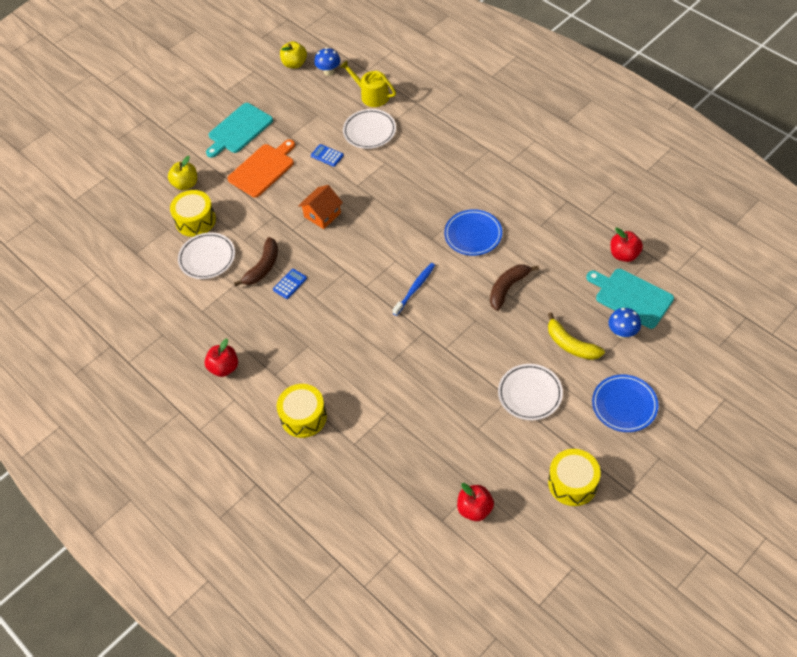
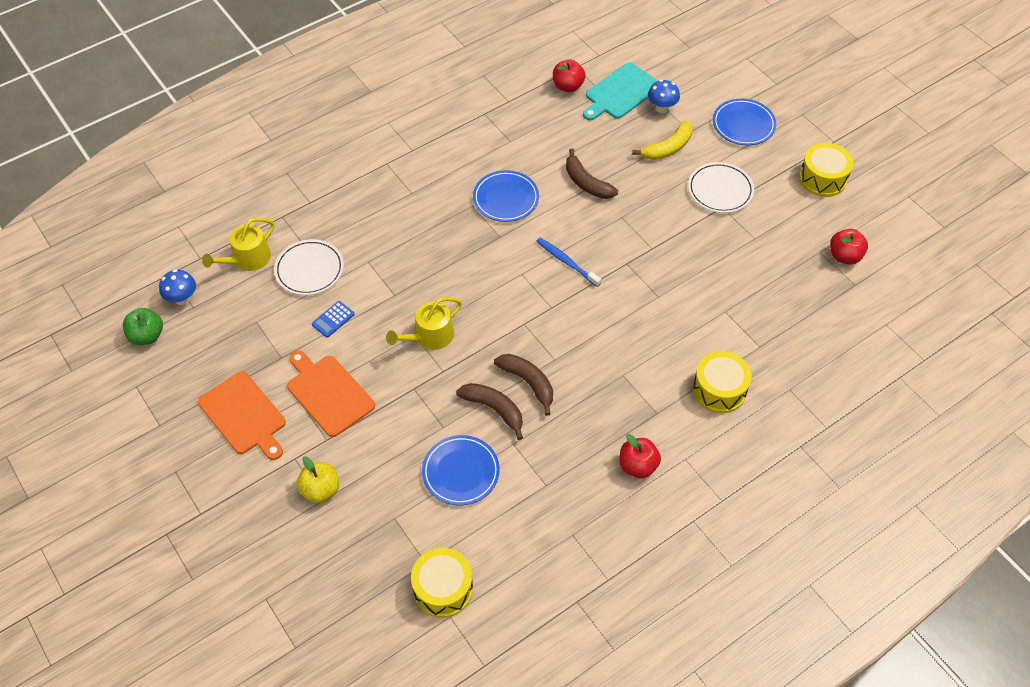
camera: 85 degrees left, 0 degrees up
yellow drum [170,190,216,237] -> yellow drum moved to [411,548,473,618]
white plate [178,232,235,279] -> blue plate [422,435,500,505]
turquoise cutting board [206,103,273,158] -> orange cutting board [198,371,286,460]
blue calculator [273,269,307,299] -> brown banana [494,354,553,416]
yellow apple [280,41,307,68] -> green apple [123,308,163,345]
orange house [298,185,343,229] -> yellow watering can [386,297,462,350]

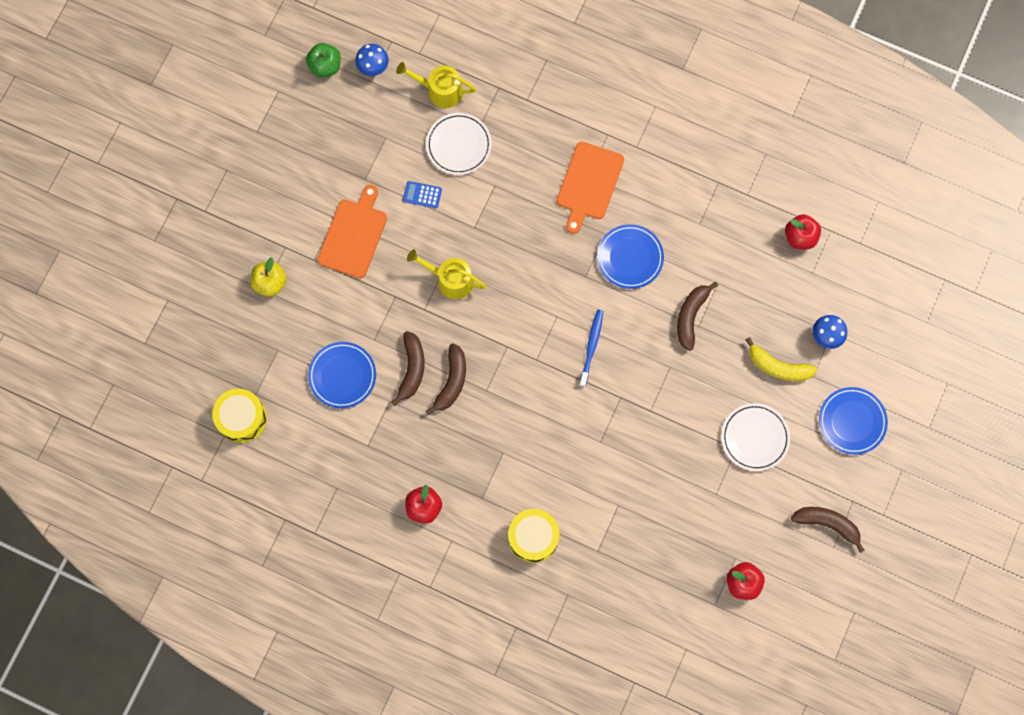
camera: 60 degrees right, 20 degrees up
orange cutting board [198,371,286,460] -> orange cutting board moved to [557,142,624,234]
turquoise cutting board [583,63,658,120] -> none
yellow drum [799,142,853,197] -> brown banana [791,507,865,553]

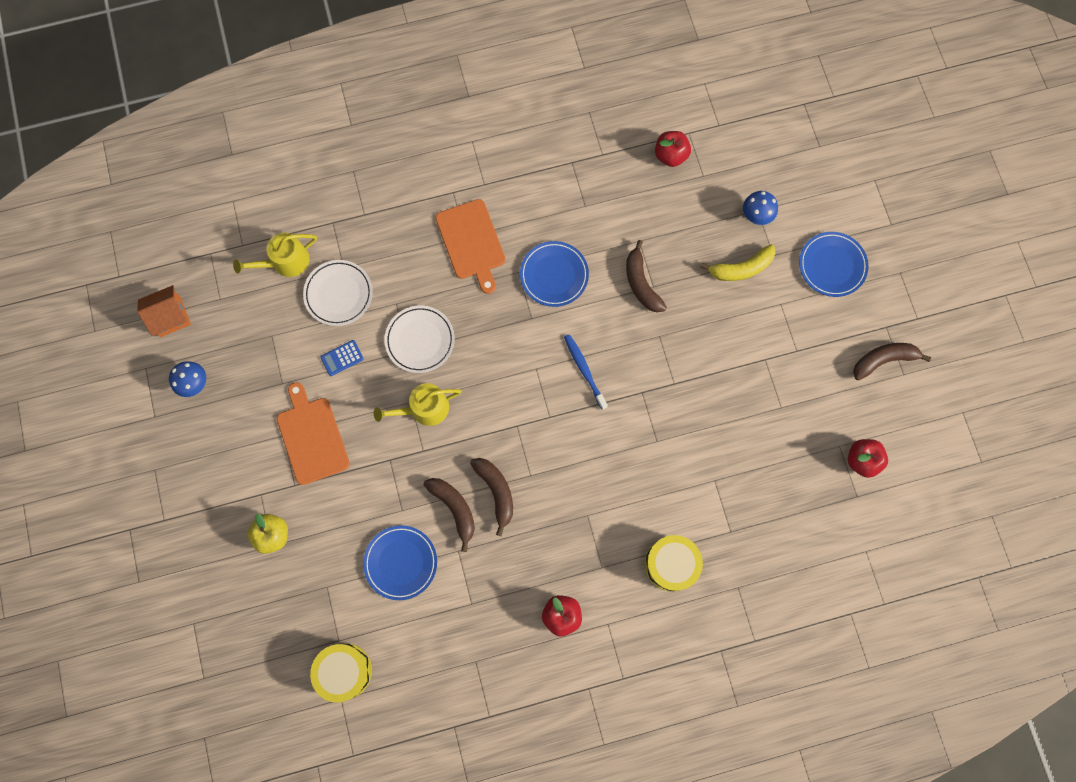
camera: 40 degrees left, 0 degrees up
green apple [306,43,341,78] -> orange house [137,285,191,337]
blue mushroom [355,44,389,76] -> blue mushroom moved to [169,361,206,397]
white plate [721,403,790,471] -> white plate moved to [384,305,455,373]

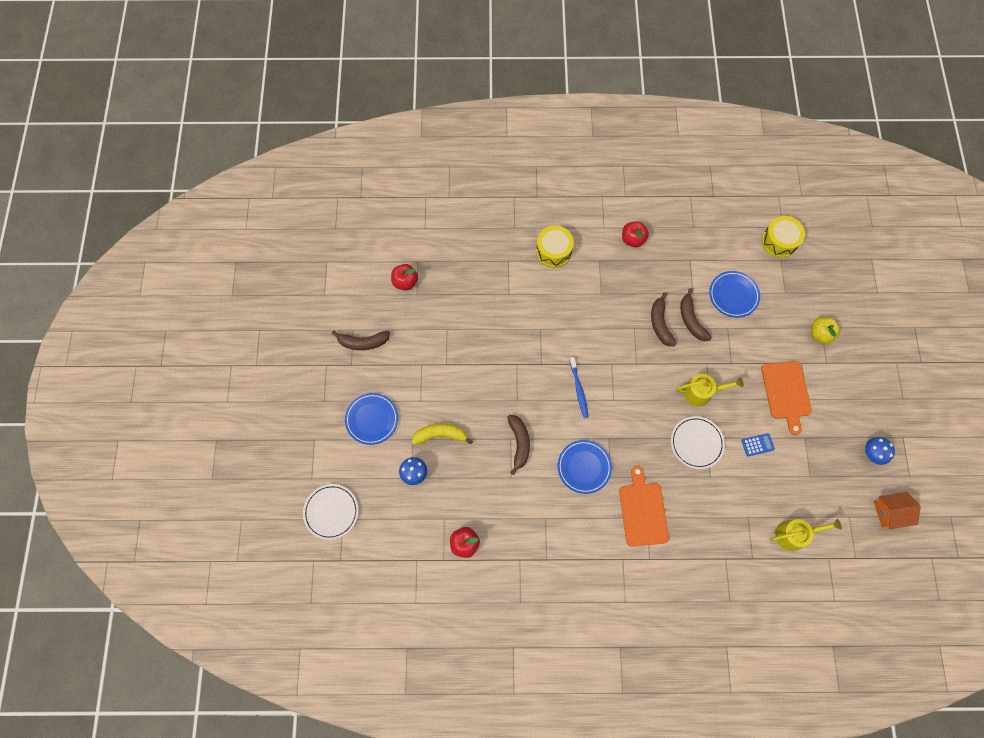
camera: 165 degrees left, 5 degrees down
white plate [303,260,373,326] -> white plate moved to [303,484,359,540]

